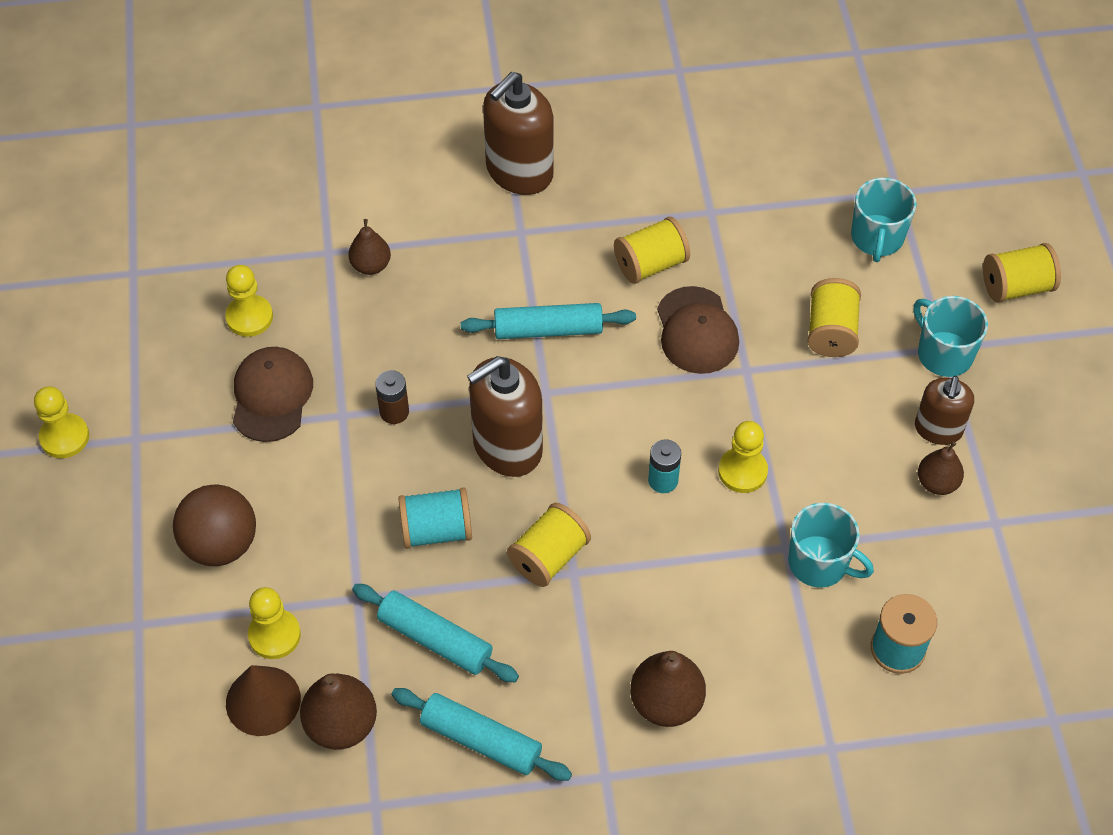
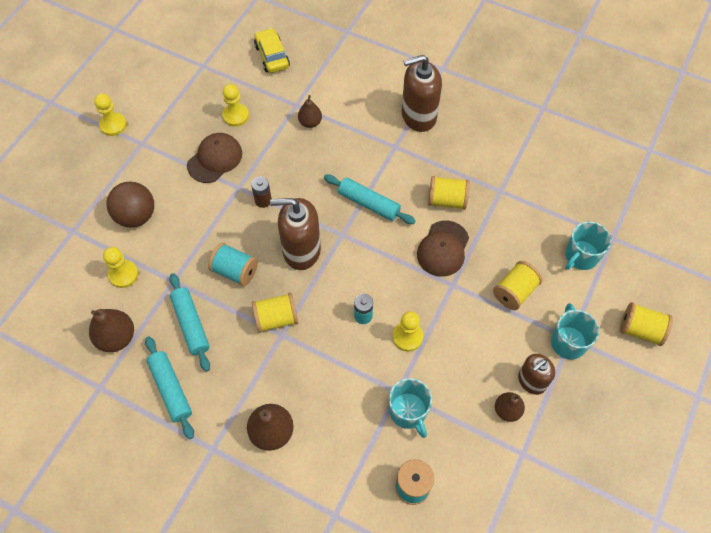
camera: 35 degrees right, 5 degrees up
brown cone [226,665,301,736] -> none
none -> yellow car [254,28,290,73]

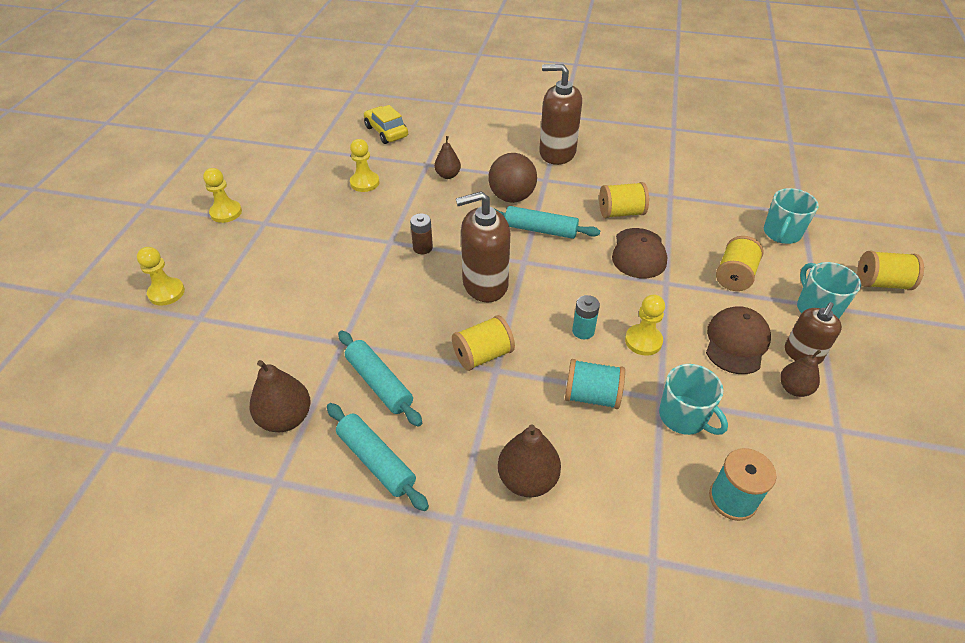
camera: 15 degrees left, 15 degrees down
yellow pawn [103,247,138,288] -> yellow pawn moved to [137,247,185,306]
brown ball [106,182,154,228] -> brown ball moved to [488,153,537,203]
brown cap [187,133,242,183] -> brown cap moved to [706,306,771,374]
turquoise spool [208,243,258,286] -> turquoise spool moved to [565,359,625,409]
brown soap dispenser [402,55,442,132] -> brown soap dispenser turned 45 degrees clockwise [539,64,582,165]

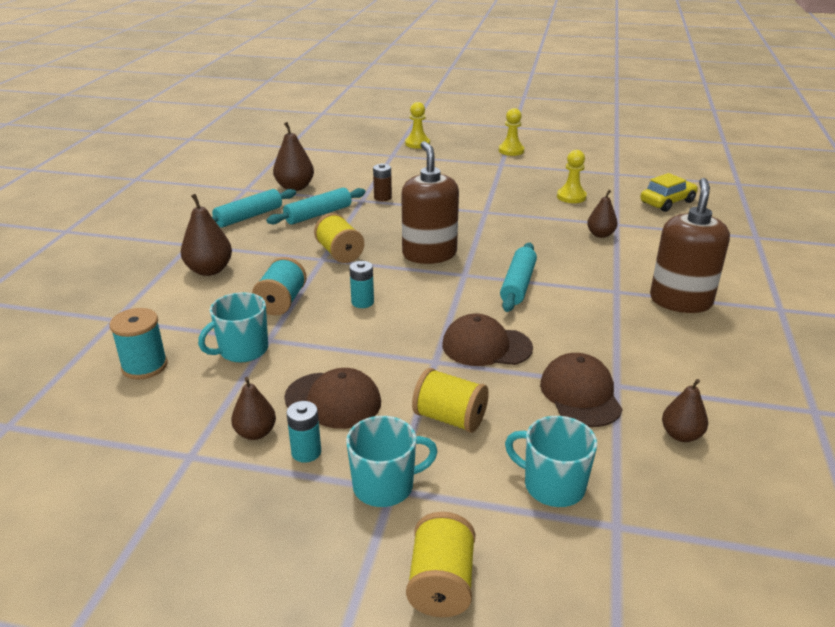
camera: 90 degrees right, 15 degrees down
brown battery [410,213,433,254] -> brown battery moved to [373,163,392,201]
brown ball [488,153,537,203] -> none
yellow spool [599,182,649,218] -> none
yellow pawn [625,295,665,356] -> none
brown soap dispenser [785,302,842,364] -> turquoise battery [286,401,321,463]
none -> brown cap [540,353,623,427]
none -> brown pear [662,379,708,442]

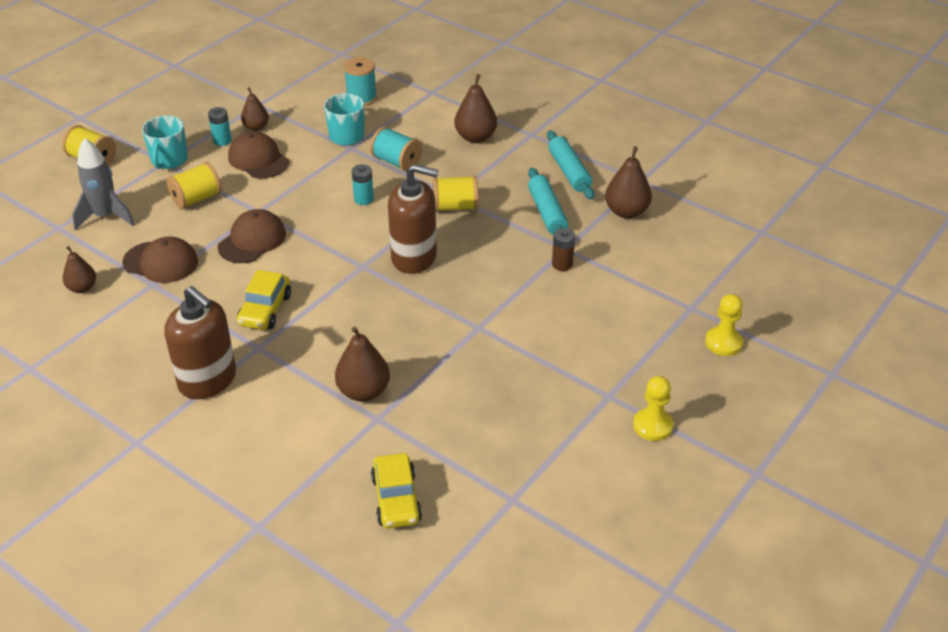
camera: 115 degrees right, 10 degrees up
brown cap [284,368,381,429] -> brown cap turned 90 degrees clockwise [228,132,289,178]
turquoise rolling pin [500,243,537,312] -> none
turquoise mug [505,416,597,507] -> grey rocket [72,138,135,230]
yellow pawn [557,150,587,203] -> none
brown pear [587,190,618,238] -> brown pear [335,326,390,402], size x1.55
none -> yellow car [237,270,291,330]

